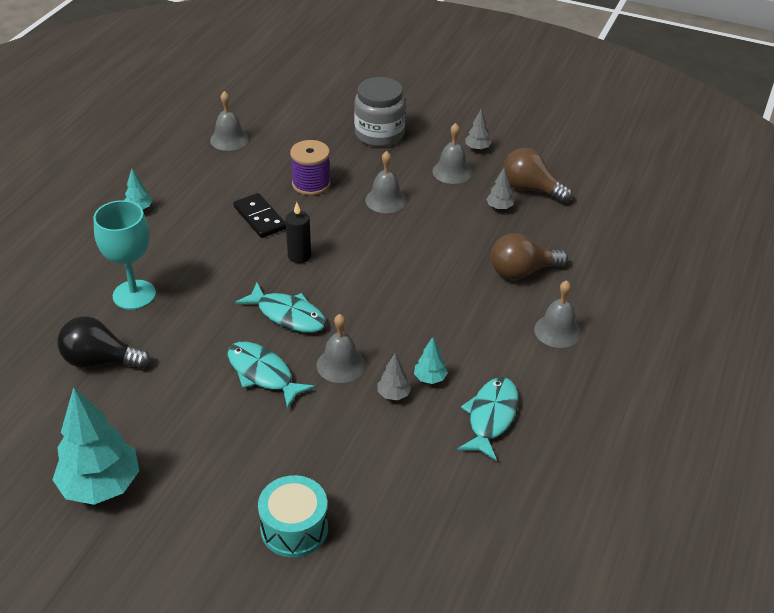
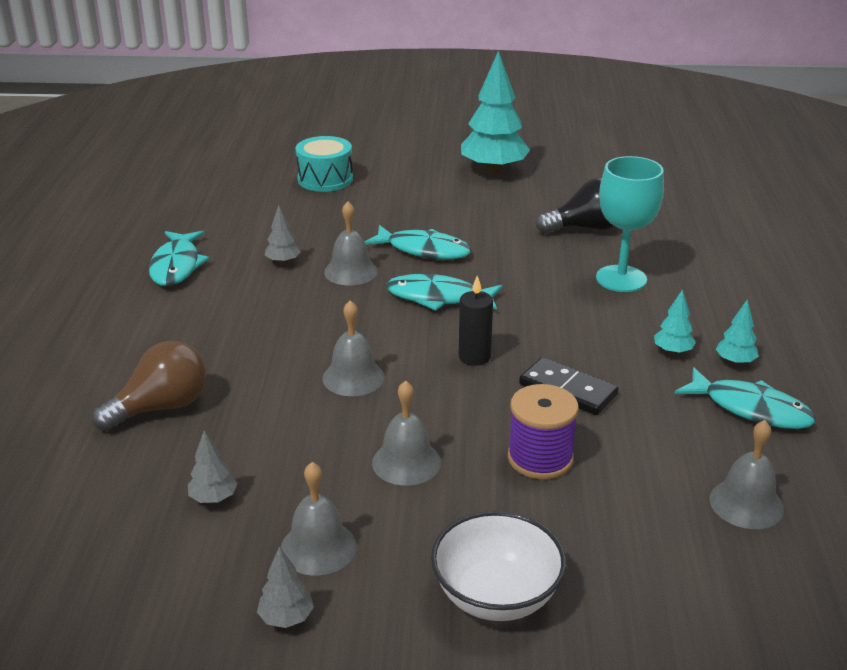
camera: 160 degrees right, 10 degrees down
grey jar [354,77,406,147] -> white bowl [431,511,566,621]
turquoise tree [414,337,448,384] -> turquoise tree moved to [654,289,696,355]
brown light bulb [503,148,572,203] -> none
grey bell [534,280,581,348] -> grey bell moved to [322,300,385,396]
none -> turquoise fish [674,367,816,429]

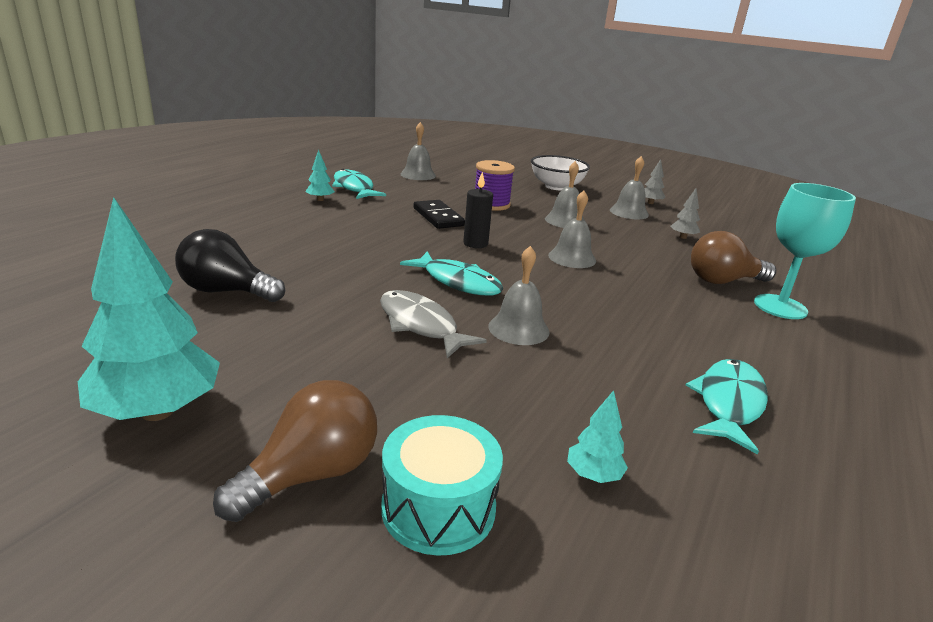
camera: 155 degrees left, 5 degrees down
grey tree [265,205,301,264] -> none
turquoise fish [364,225,471,259] -> grey fish [380,290,487,358]
turquoise goblet [596,156,664,292] -> turquoise goblet moved to [754,183,856,319]
turquoise tree [654,289,696,355] -> turquoise tree moved to [567,390,628,483]
none -> brown light bulb [213,380,377,522]

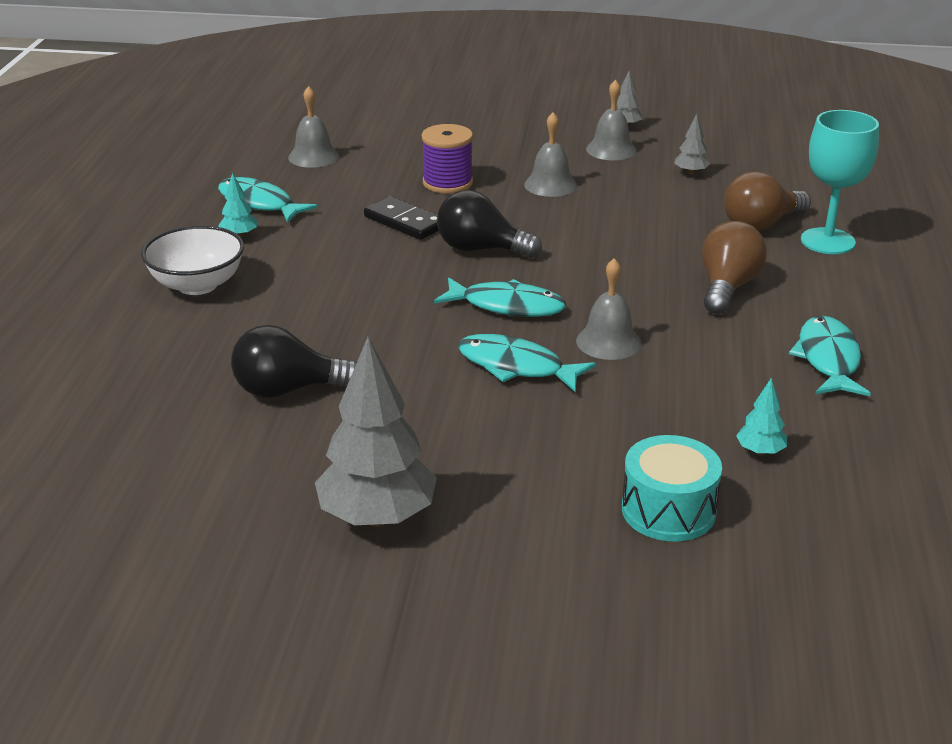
camera: 20 degrees left, 5 degrees up
turquoise tree [78,197,220,421] -> grey tree [315,337,437,527]
brown light bulb [213,380,377,522] -> brown light bulb moved to [702,221,767,314]
grey fish [380,290,487,358] -> turquoise fish [458,334,596,392]
black candle [463,172,493,248] -> black light bulb [437,190,542,258]
white bowl [531,155,590,190] -> white bowl moved to [141,225,244,295]
grey bell [548,191,596,268] -> none

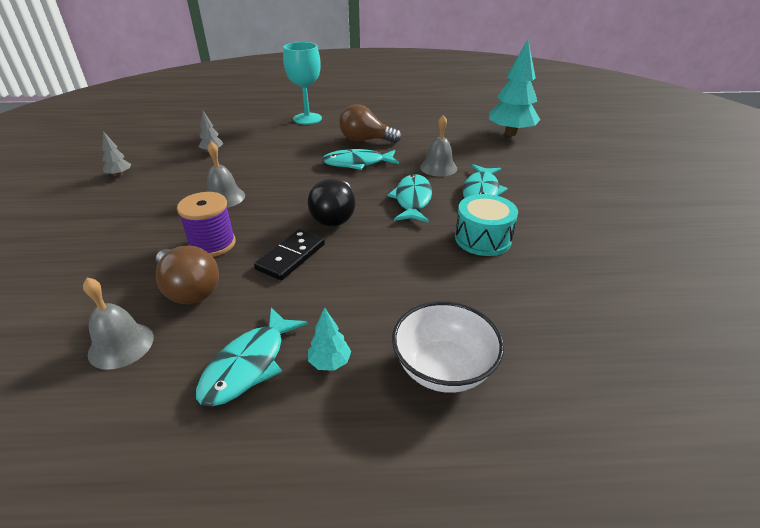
camera: 100 degrees left, 5 degrees up
black light bulb [231,325,357,398] -> none
grey tree [315,337,437,527] -> none
grey bell [586,80,636,160] -> none
turquoise drum [622,435,722,542] -> turquoise drum moved to [455,194,518,256]
brown light bulb [724,172,811,231] -> brown light bulb moved to [156,246,219,304]
turquoise tree [736,378,787,456] -> turquoise tree [489,39,540,136], size x2.24
turquoise fish [789,316,871,396] -> turquoise fish moved to [321,149,399,170]

